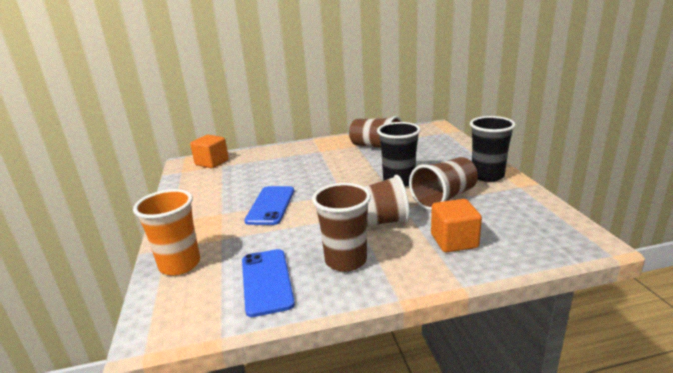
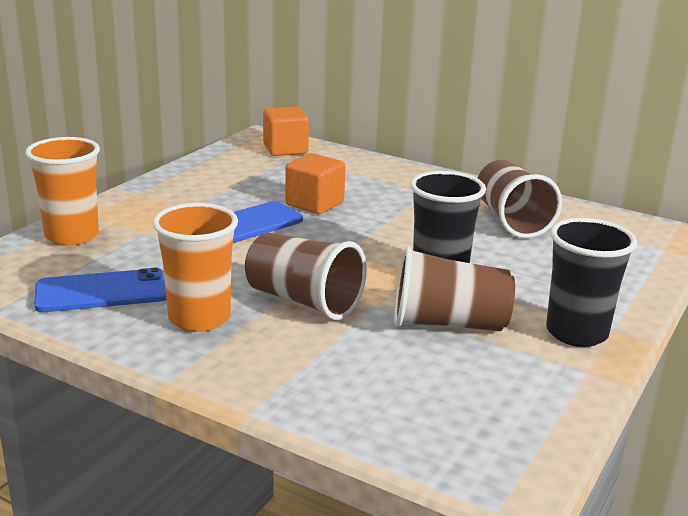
camera: 40 degrees right, 0 degrees up
blue phone [242,249,295,317] -> blue phone turned 45 degrees clockwise [34,268,166,312]
brown cup [312,183,371,272] -> orange cup [152,203,238,332]
orange cube [431,199,482,253] -> orange cube moved to [285,153,345,214]

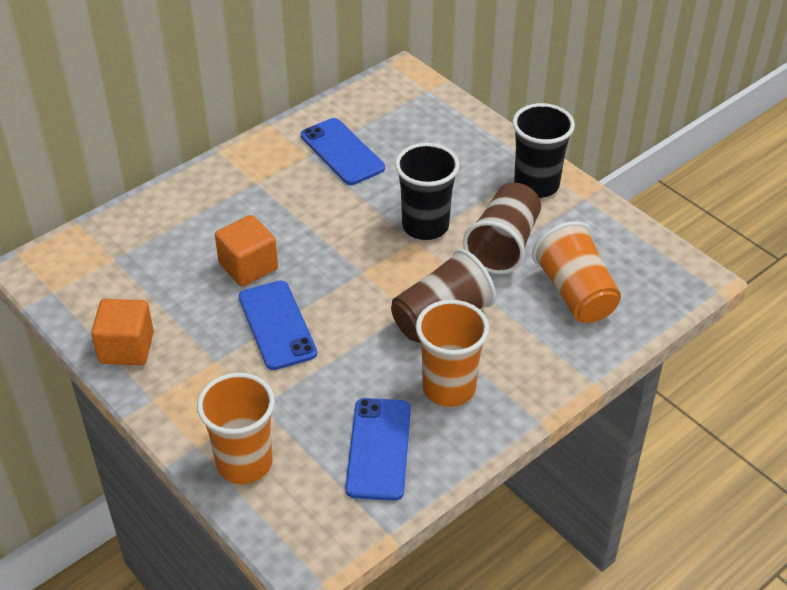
camera: 70 degrees left, 20 degrees up
orange cube [263,107,309,156] -> orange cube moved to [91,299,154,365]
brown cup [478,160,562,238] -> blue phone [301,118,385,185]
none -> orange cup [532,221,621,323]

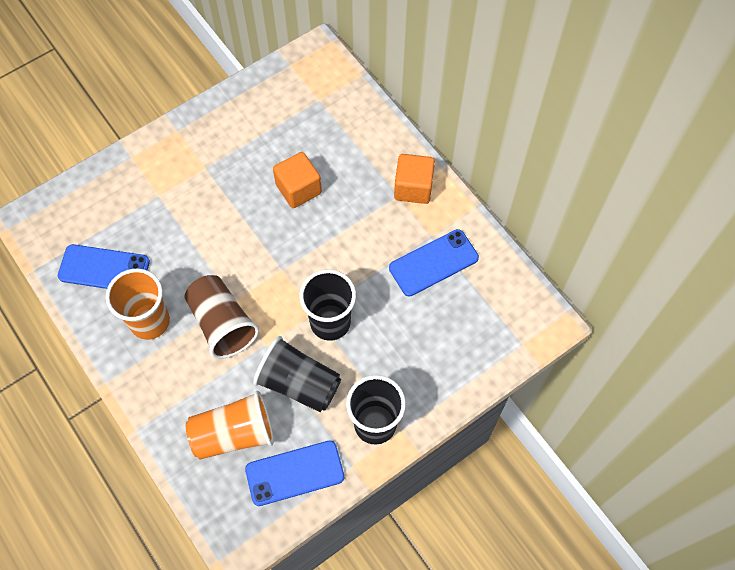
camera: 95 degrees right, 20 degrees up
orange cube [91,299,154,365] -> orange cube moved to [394,154,435,204]
orange cup [197,373,275,484] -> none
blue phone [239,281,317,370] -> blue phone moved to [245,440,344,506]
brown cup [463,182,541,274] -> black cup [253,336,341,412]

